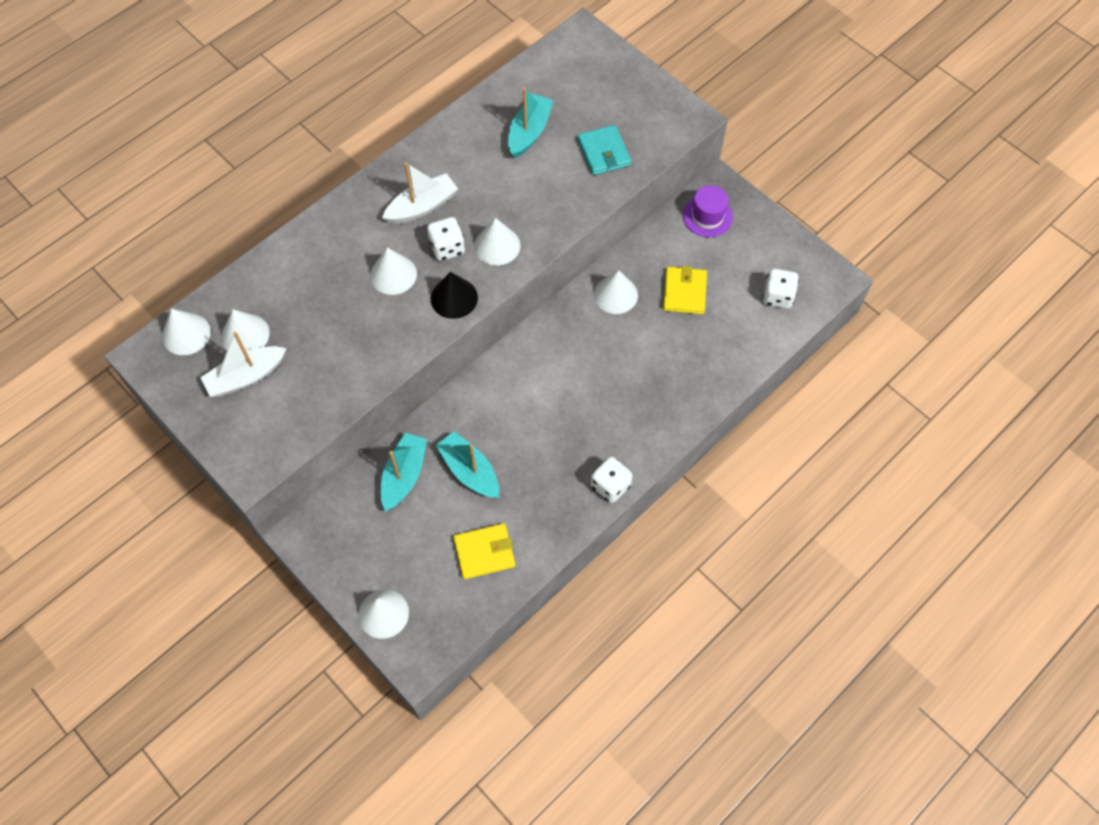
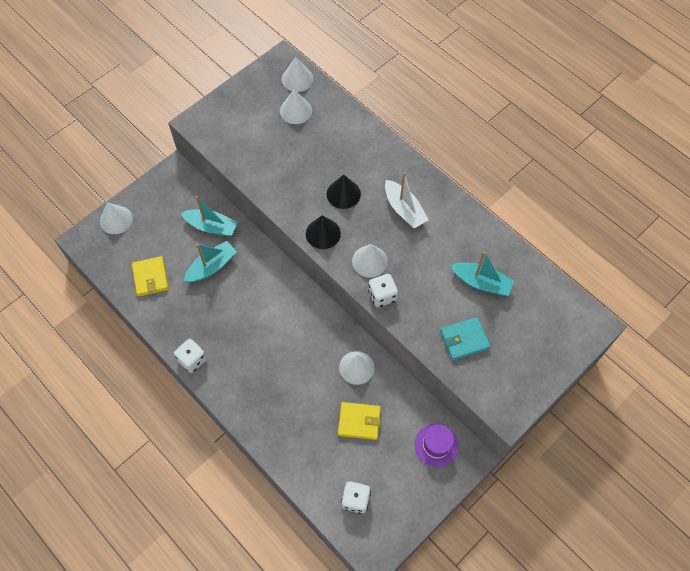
camera: 90 degrees right, 0 degrees up
white boat [200,332,286,397] -> none
white cone [370,248,417,295] -> black cone [327,175,361,209]
white dice [427,217,465,261] -> white dice moved to [368,274,398,307]

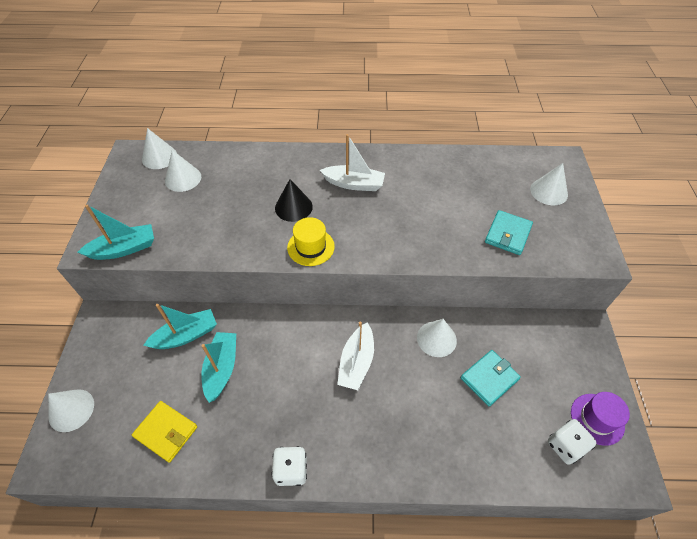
camera: 45 degrees left, 10 degrees down
black cone [306,215,341,249] -> yellow hat [287,217,335,266]
yellow wallet [338,402,381,440] -> turquoise wallet [461,350,521,406]
white cone [352,244,388,278] -> white cone moved to [530,163,568,205]
white dice [368,274,398,307] -> none
purple hat [415,424,459,467] -> purple hat moved to [571,392,630,446]
turquoise boat [450,252,514,296] -> turquoise boat moved to [78,205,154,260]
none -> white boat [337,321,374,390]

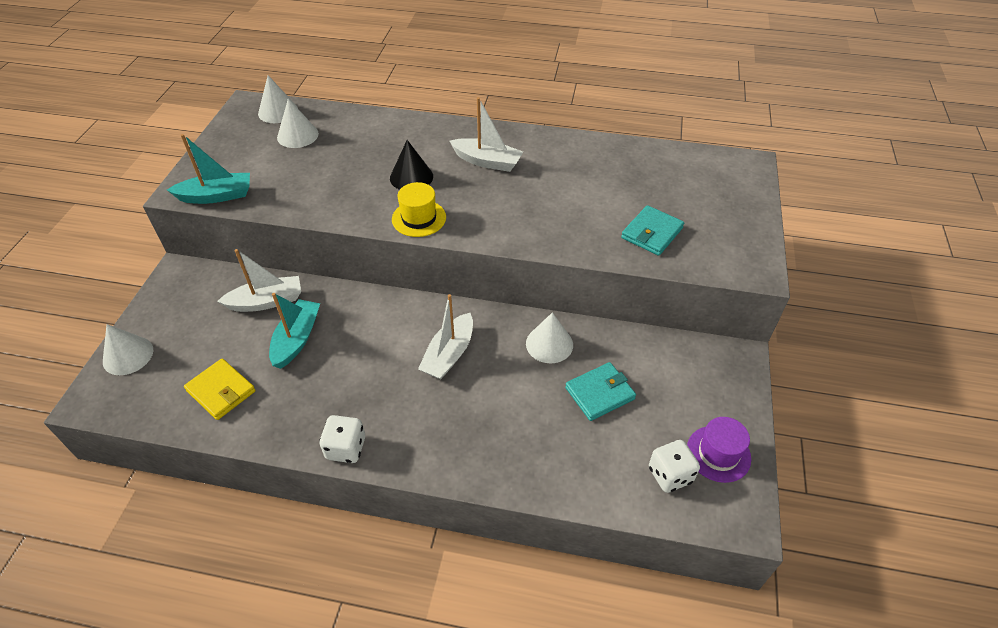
camera: 10 degrees right, 5 degrees down
turquoise boat [143,304,217,349] -> white boat [217,249,301,312]
white cone [530,163,568,205] -> none

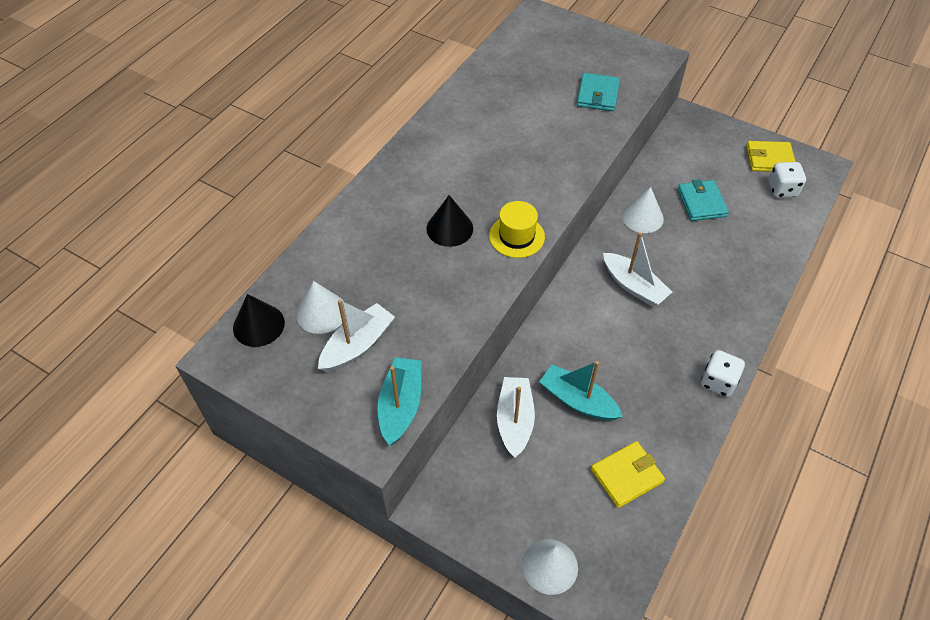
camera: 70 degrees left, 5 degrees up
white cone [258,75,298,123] -> black cone [233,294,285,347]
white boat [450,97,523,172] -> white boat moved to [318,300,395,372]
turquoise wallet [621,205,684,256] -> turquoise wallet turned 45 degrees clockwise [577,73,620,111]
purple hat [687,417,751,483] -> yellow wallet [746,141,796,172]

